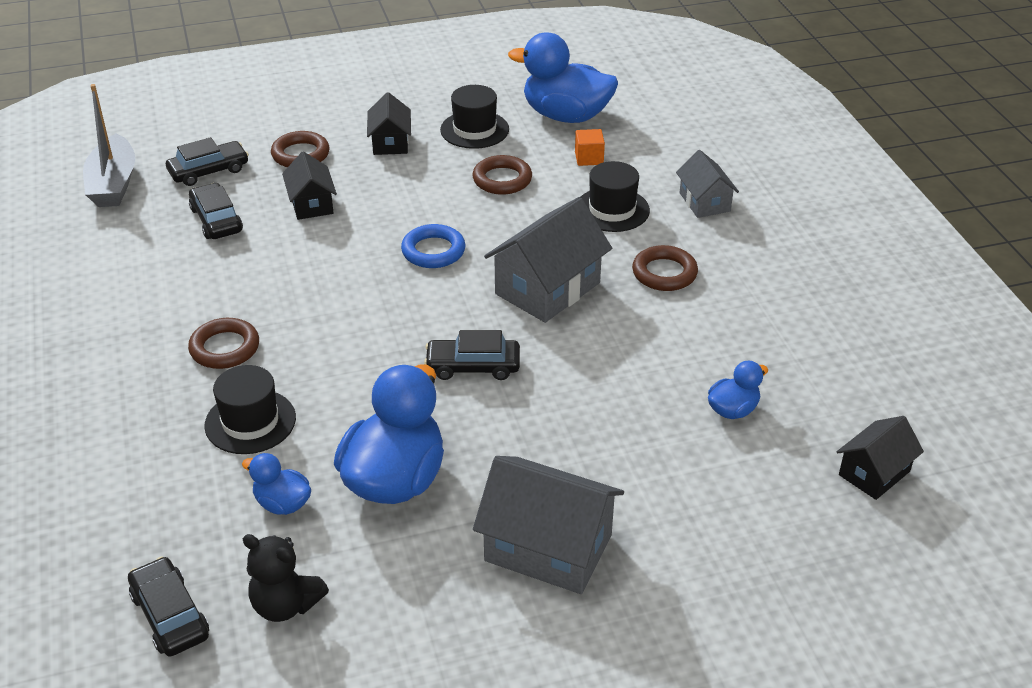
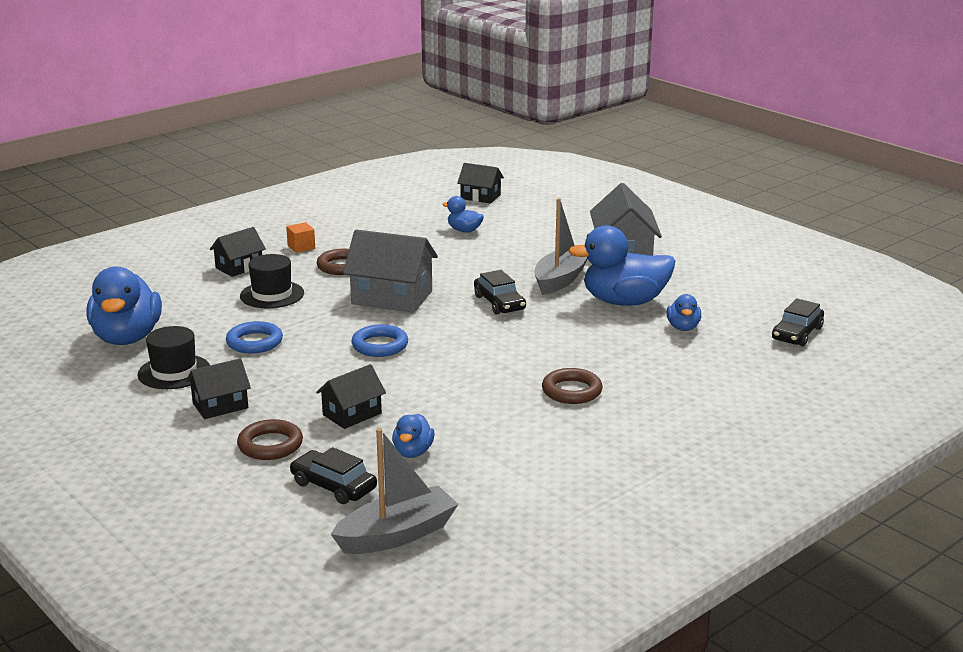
camera: 115 degrees left, 15 degrees down
black car [189,183,243,239] -> blue duck [392,414,435,458]
black hat [204,365,296,454] -> none
black teddy bear [243,534,329,622] -> none
brown ring [473,155,532,195] -> blue ring [226,321,283,353]
orange cube [575,129,605,166] -> orange cube moved to [286,222,315,253]
grey house [676,150,739,218] -> black house [210,227,266,277]
none -> grey boat [535,198,588,295]

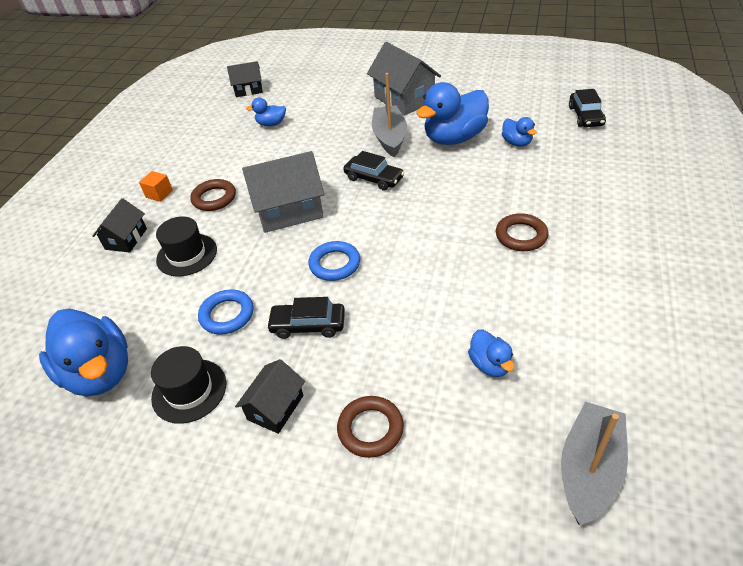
camera: 30 degrees left, 20 degrees up
black car [290,447,377,504] -> black car moved to [266,297,345,339]
black house [316,364,386,429] -> none

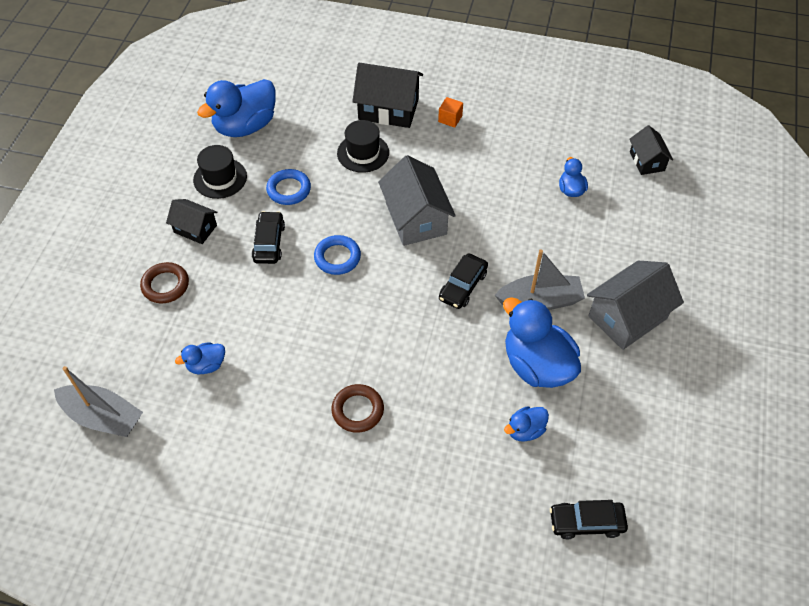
camera: 85 degrees right, 10 degrees up
black house [92,198,147,252] -> black house [352,63,423,128], size x1.71
brown ring [190,179,236,211] -> none

